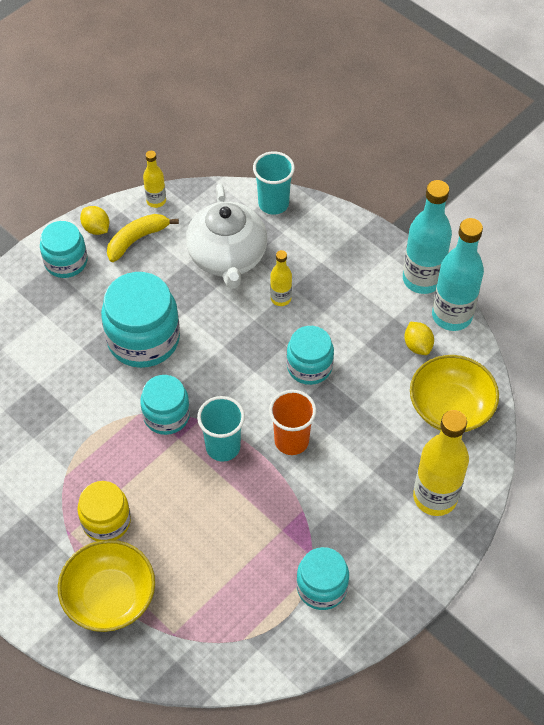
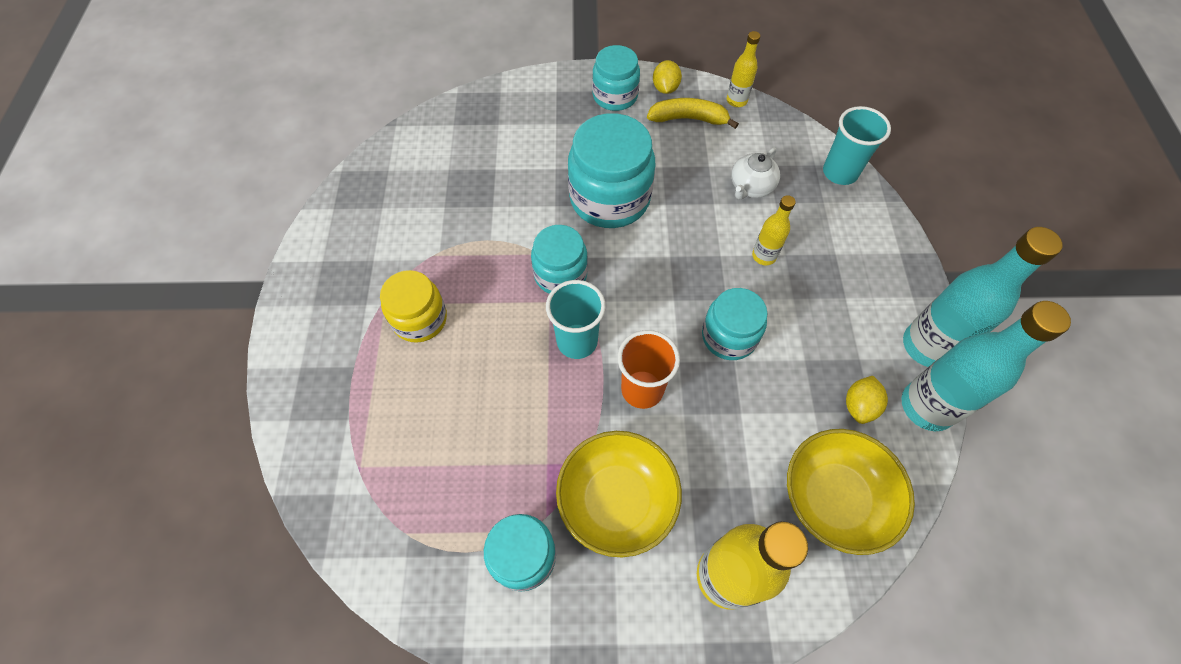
camera: 45 degrees right, 5 degrees up
yellow bowl [58,540,155,632] -> yellow bowl moved to [556,431,682,557]
white teapot [186,184,267,289] -> white teapot [731,148,780,199], size x0.51

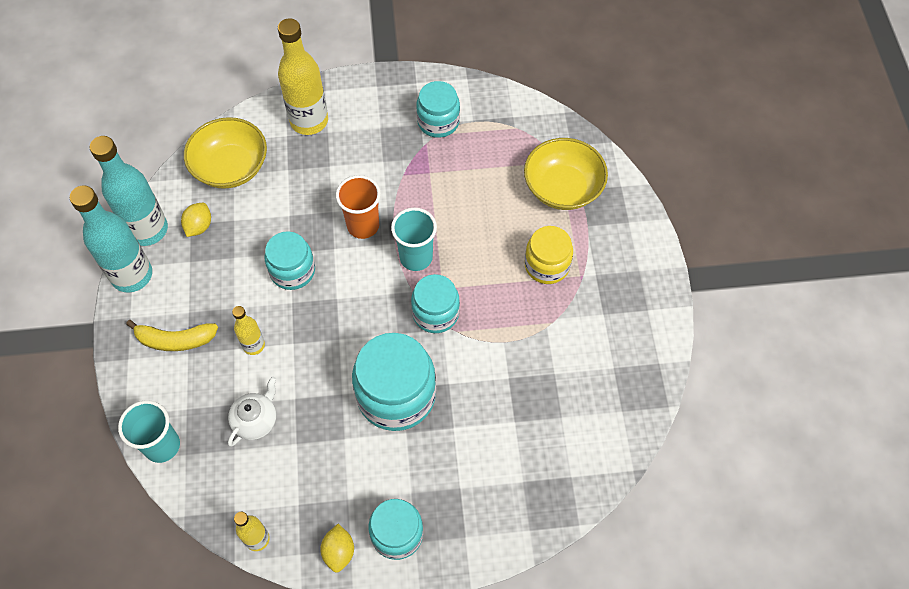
camera: 175 degrees right, 0 degrees up
yellow bowl [556,431,682,557] -> yellow bowl moved to [524,138,608,210]
yellow banana [647,98,739,129] -> yellow banana moved to [126,320,218,351]

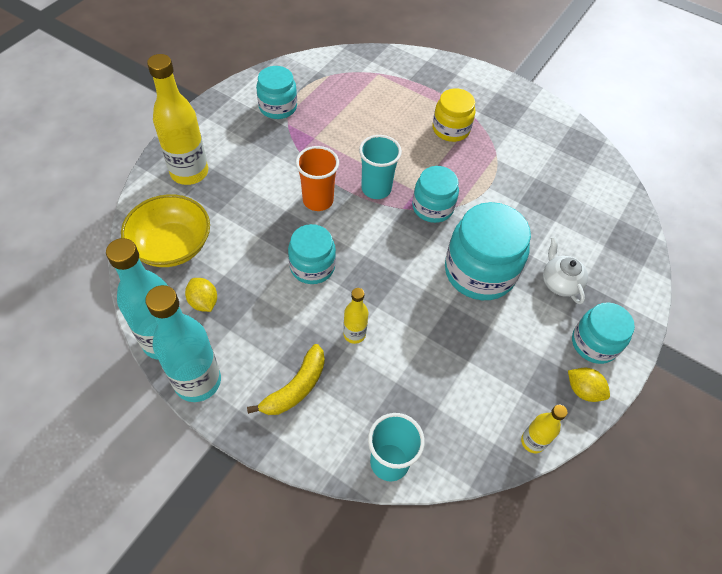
camera: 55 degrees left, 5 degrees down
white teapot [228,376,276,447] -> white teapot moved to [543,237,588,304]
yellow bowl [524,138,608,210] -> none

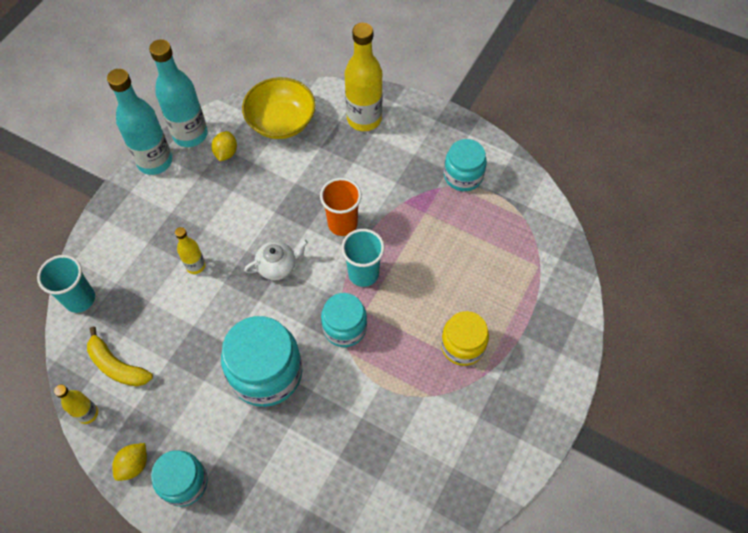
camera: 90 degrees right, 5 degrees up
yellow lemon [185,278,217,312] -> yellow lemon turned 45 degrees counterclockwise [211,131,237,161]
yellow banana [247,344,325,415] -> yellow banana moved to [87,327,153,386]
turquoise jar [288,224,336,284] -> none
white teapot [543,237,588,304] -> white teapot moved to [244,240,308,280]

